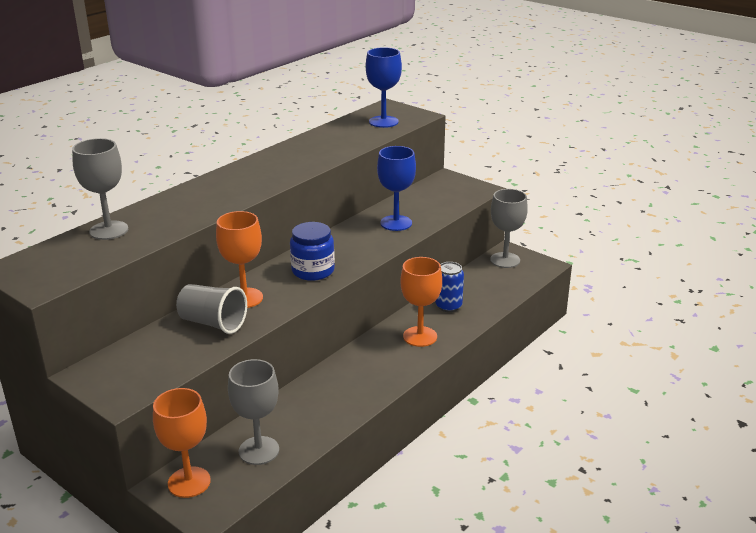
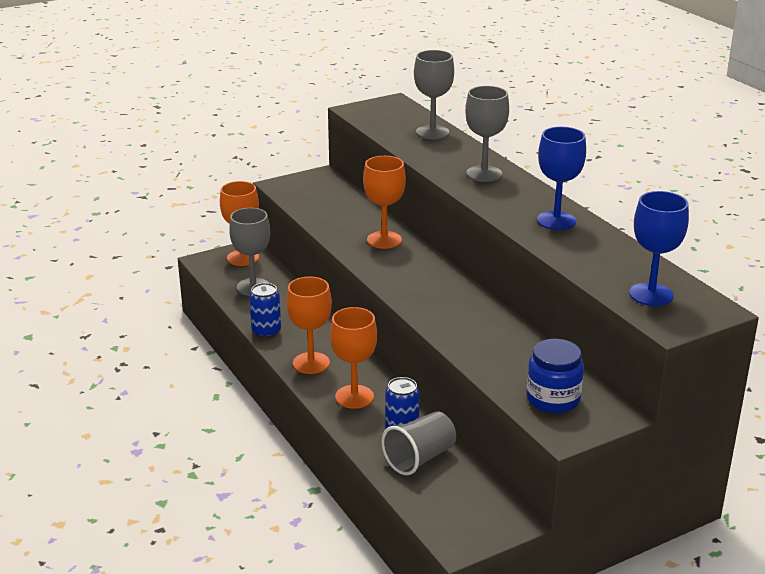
camera: 110 degrees right, 0 degrees up
grey cup [176,284,247,334] -> grey cup moved to [381,412,456,475]
blue jar [290,222,335,281] -> blue jar moved to [526,339,584,413]
blue goblet [377,146,416,231] -> blue goblet moved to [537,127,586,230]
grey goblet [490,189,528,268] -> grey goblet moved to [465,86,509,182]
none -> blue can [249,283,281,338]
none -> orange goblet [286,277,332,374]

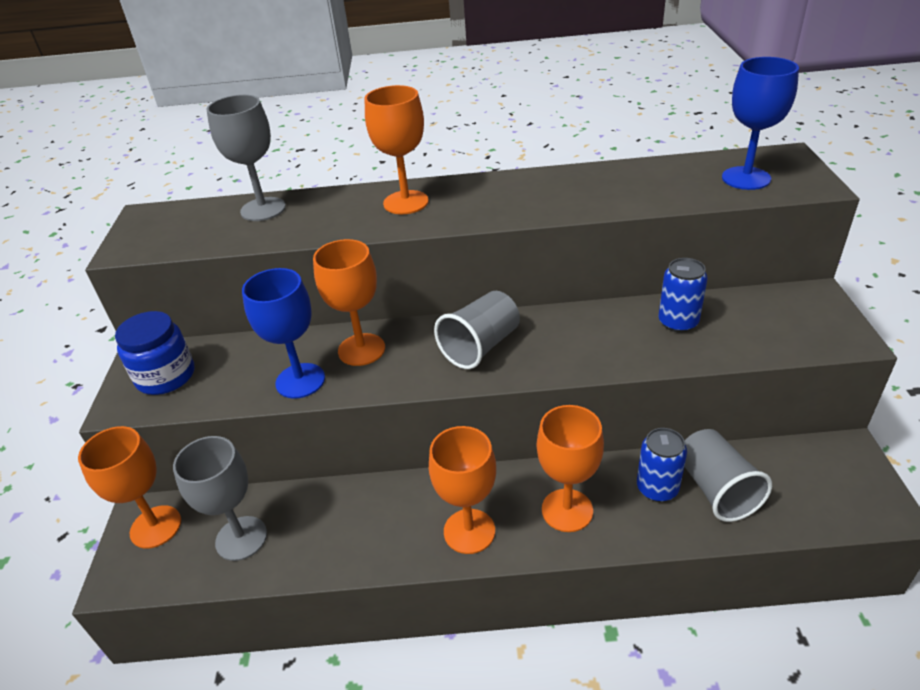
camera: 60 degrees left, 10 degrees up
blue can [249,283,281,338] -> blue can moved to [659,258,708,333]
grey goblet [465,86,509,182] -> orange goblet [365,85,429,214]
blue jar [526,339,584,413] -> blue jar moved to [115,311,194,395]
blue goblet [537,127,586,230] -> blue goblet moved to [242,268,325,399]
none -> grey cup [434,291,520,369]

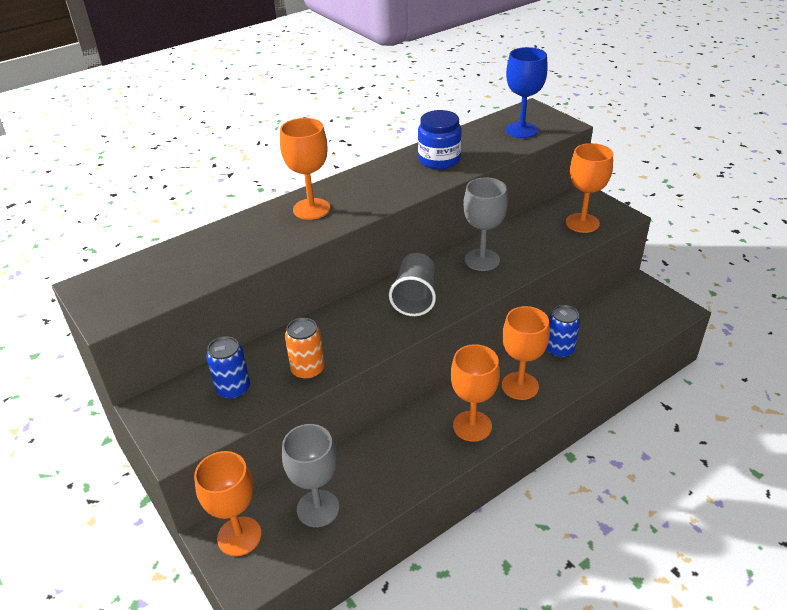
camera: 35 degrees left, 0 degrees up
blue jar [115,311,194,395] -> blue jar moved to [418,110,462,169]
grey goblet [206,95,286,221] -> grey goblet moved to [463,177,508,271]
blue goblet [242,268,325,399] -> orange can [285,318,325,380]
orange goblet [313,239,385,366] -> orange goblet moved to [566,143,613,233]
blue can [659,258,708,333] -> blue can moved to [206,336,250,399]
grey cup [684,429,772,522] -> none

